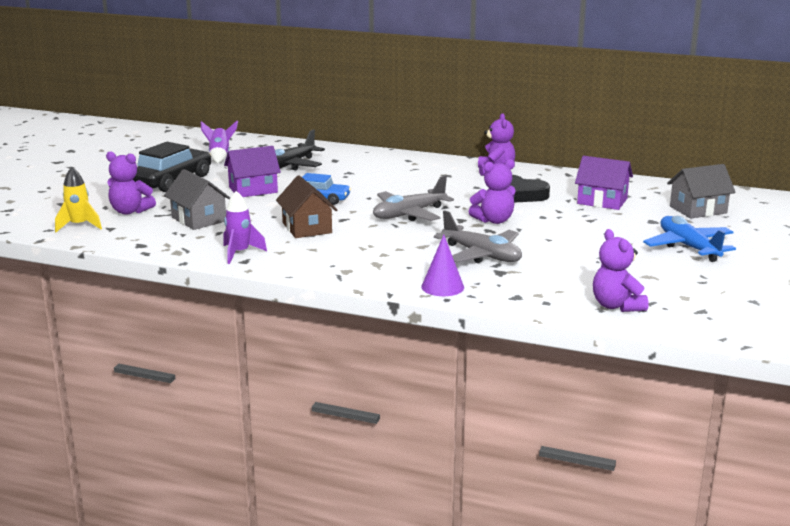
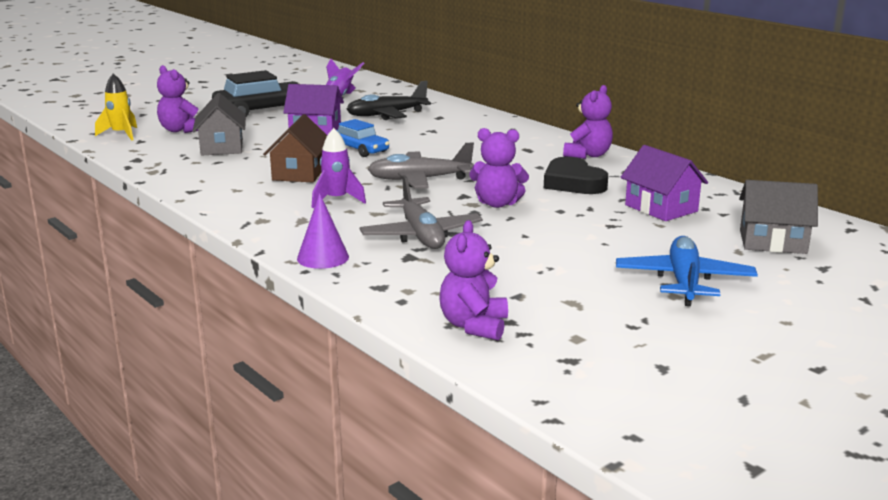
camera: 30 degrees right, 0 degrees up
purple rocket [223,191,267,264] -> purple rocket moved to [312,128,366,208]

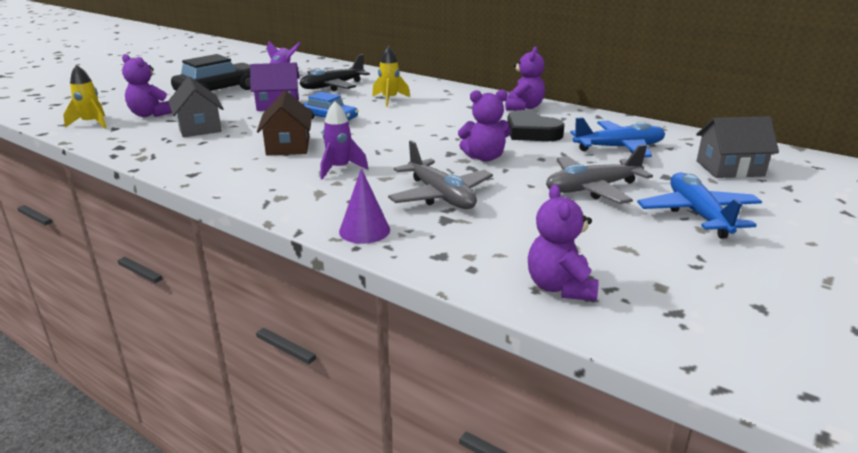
camera: 15 degrees left, 5 degrees up
grey plane [368,143,474,189] -> grey plane moved to [546,144,653,204]
purple house [621,145,708,221] -> blue plane [570,117,665,157]
none -> yellow rocket [372,46,410,107]

